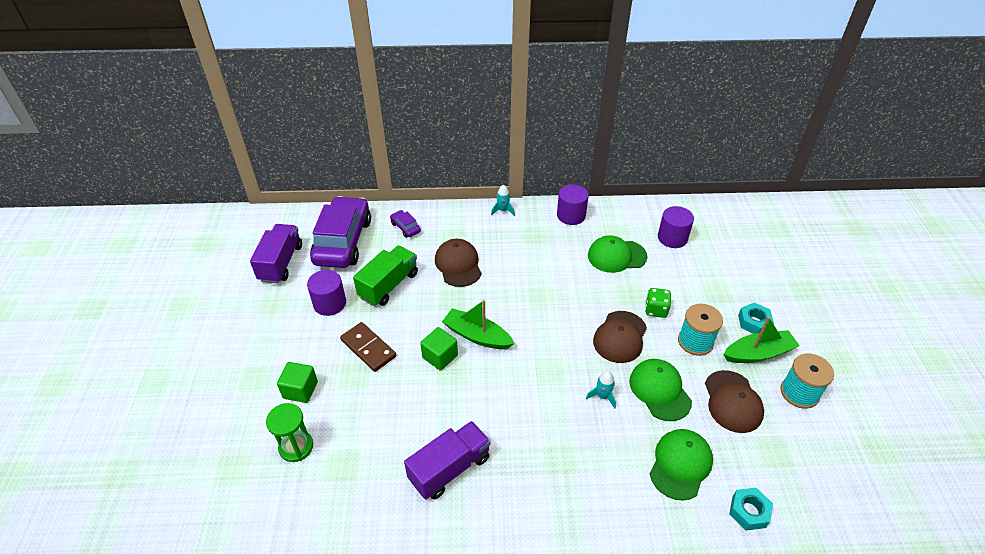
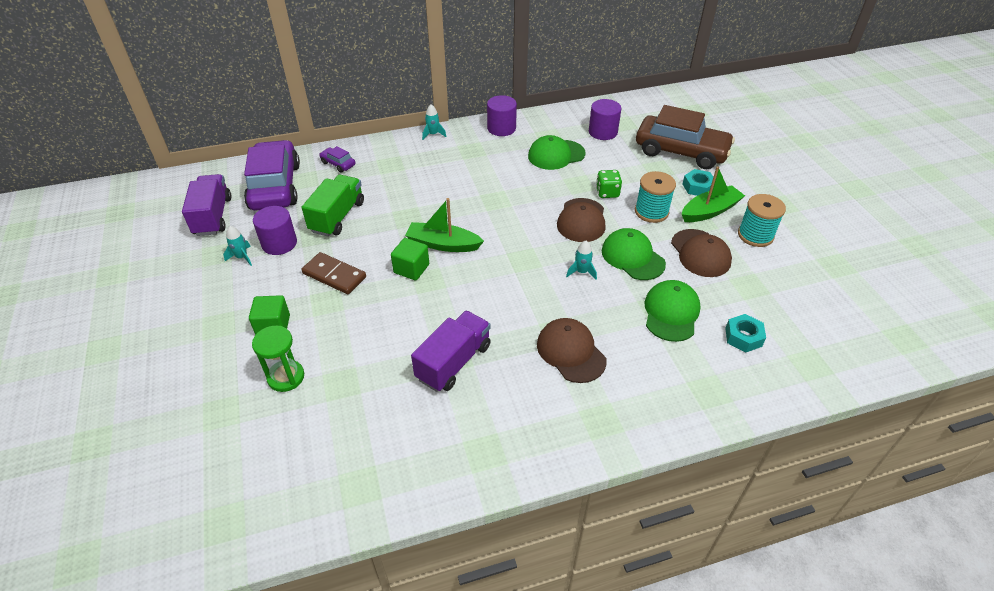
camera: 15 degrees left, 0 degrees up
brown cap [435,239,481,287] -> brown cap moved to [537,318,607,383]
none -> turquoise rocket [223,226,252,266]
none -> brown car [636,105,735,169]

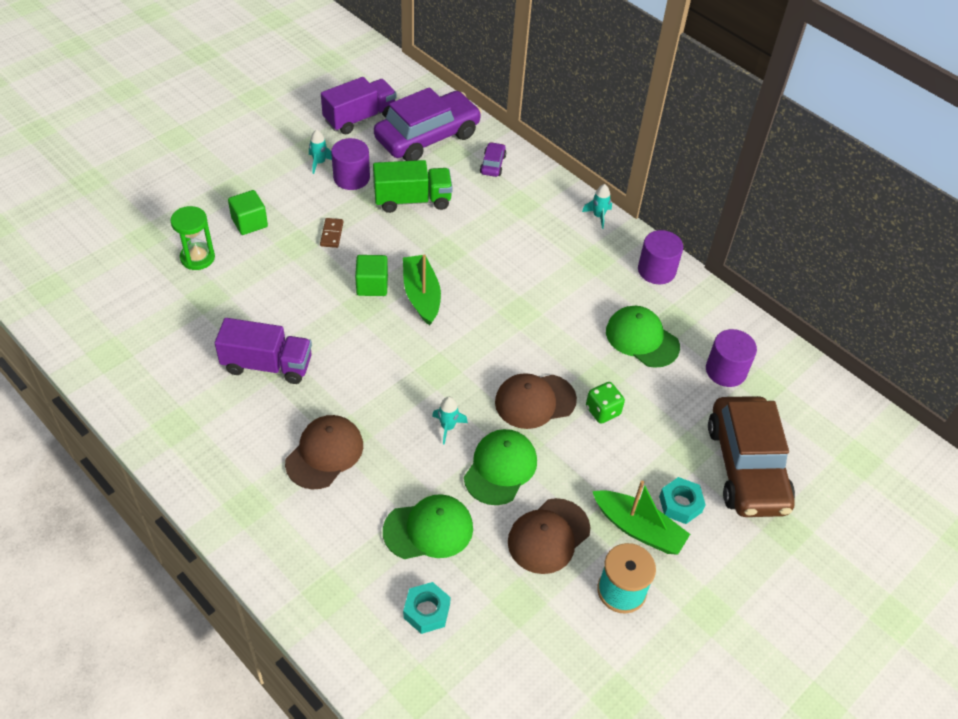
camera: 60 degrees right, 5 degrees up
brown domino [301,252,366,294] -> brown domino [320,218,344,248], size x0.59
turquoise spool [635,171,676,223] -> none

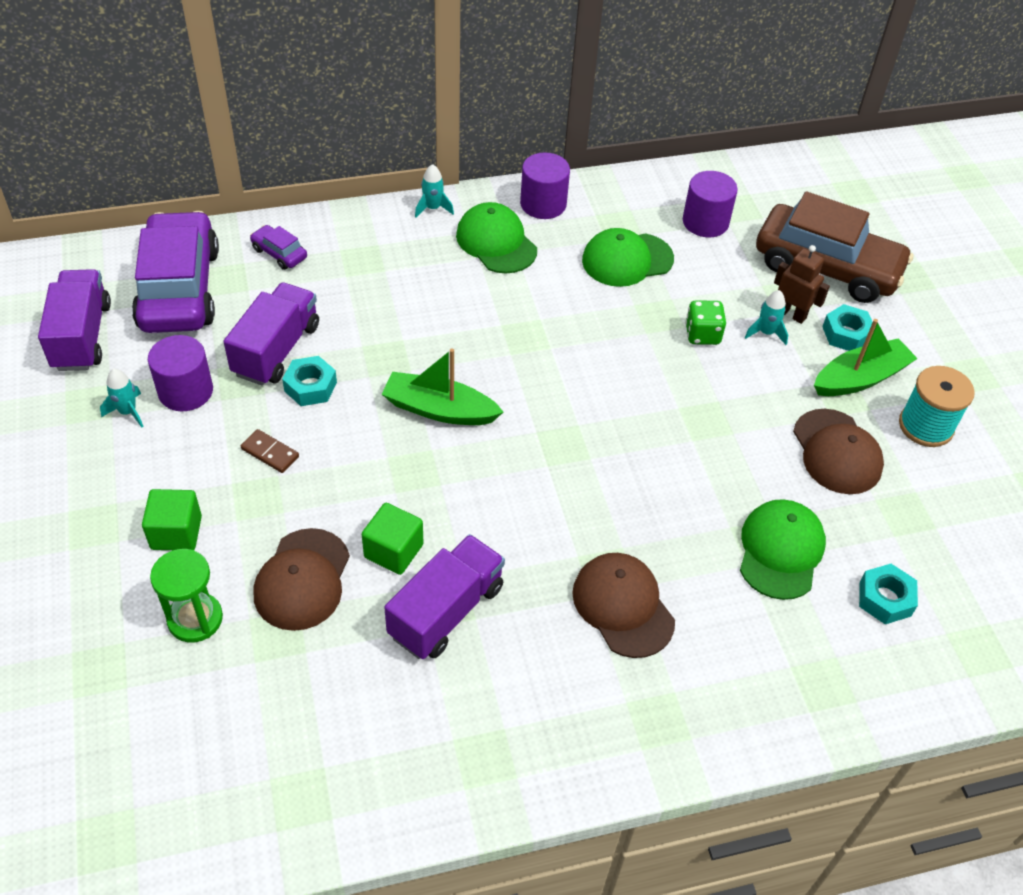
camera: 60 degrees left, 0 degrees up
green cube [355,255,388,296] -> green cube moved to [362,503,423,575]
green truck [373,160,453,213] -> purple truck [223,282,319,385]
turquoise rocket [432,397,468,445] -> turquoise rocket moved to [745,290,788,345]
green cap [464,429,537,505] -> green cap moved to [456,202,537,273]
brown cap [495,373,577,429] -> brown cap moved to [254,528,350,631]
none -> turquoise nut [282,356,337,406]
none -> brown robot [774,245,830,324]

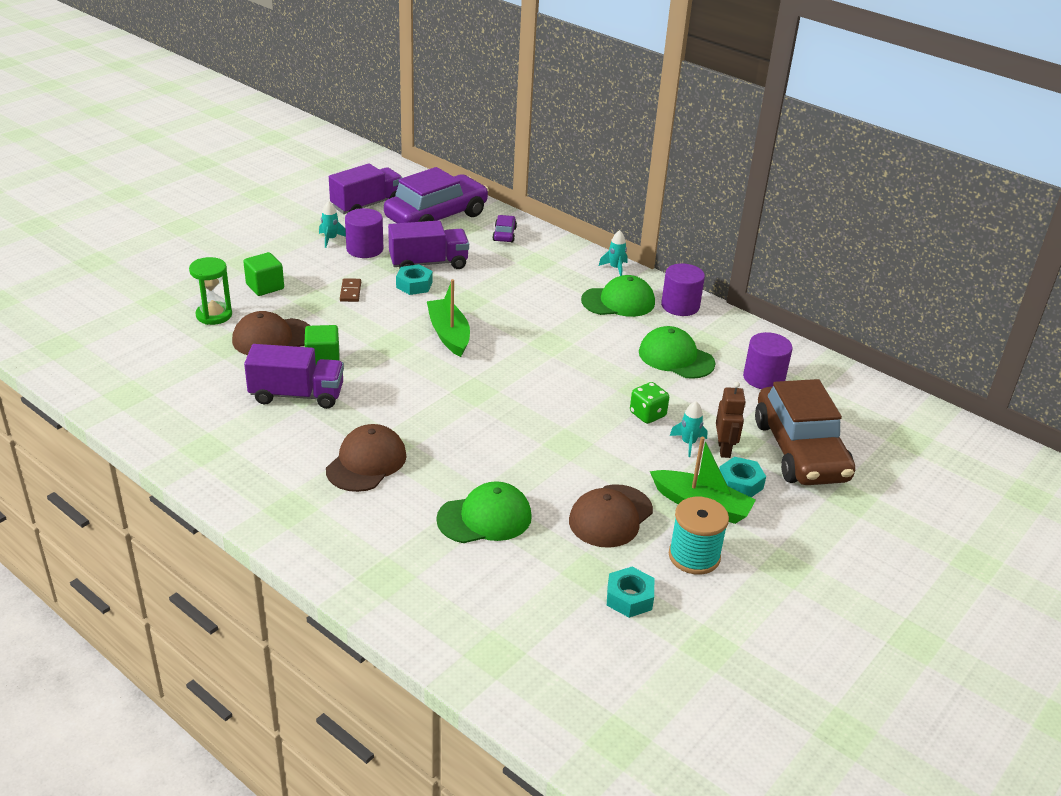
camera: 55 degrees right, 15 degrees down
green cap [456,202,537,273] -> green cap turned 60 degrees clockwise [581,275,655,317]
turquoise nut [859,564,918,624] -> turquoise nut moved to [607,567,654,618]

